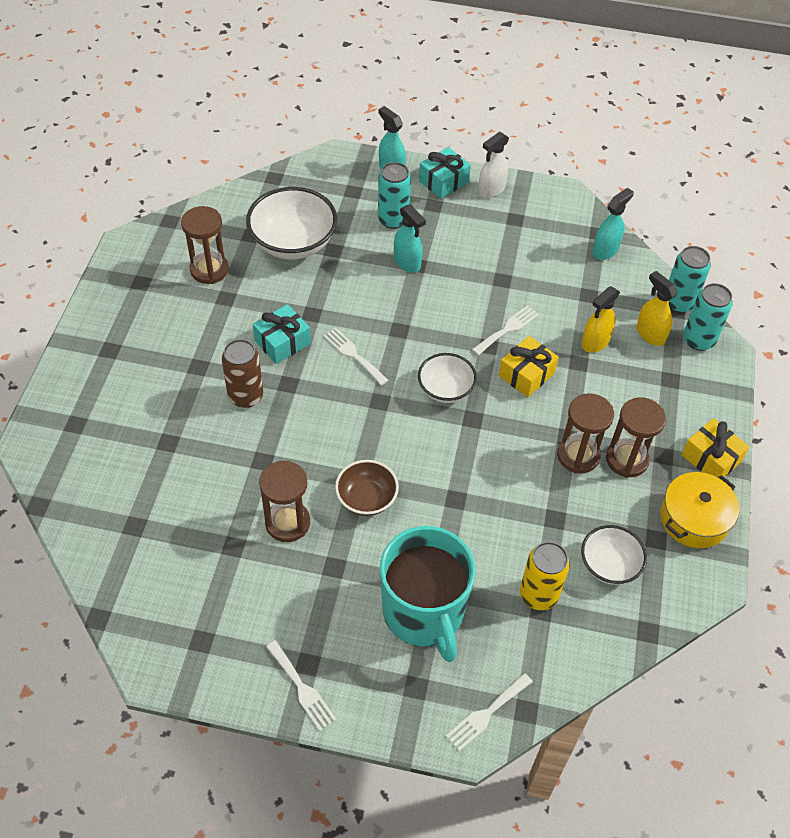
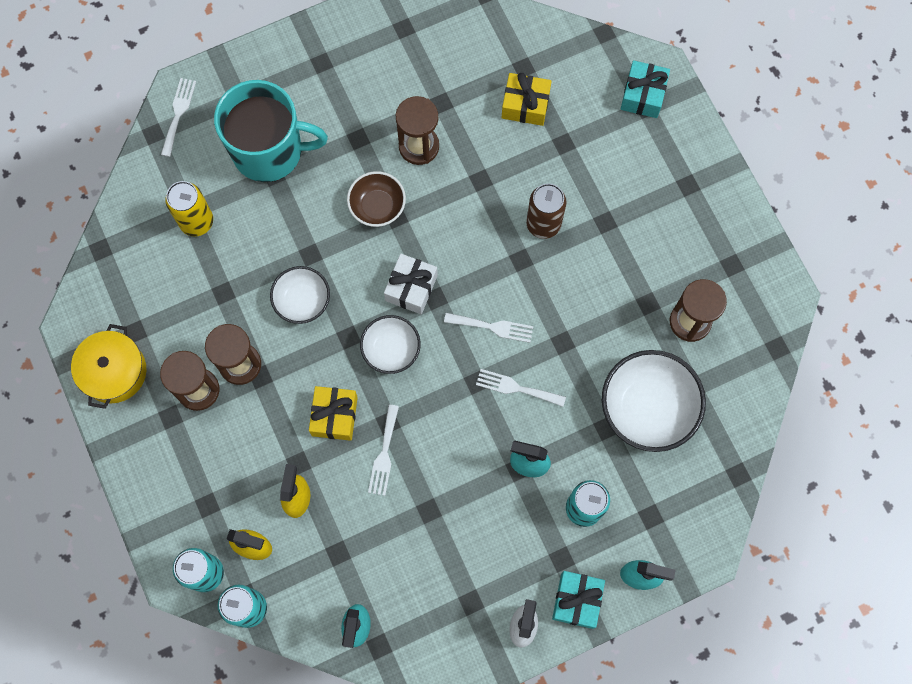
camera: 145 degrees right, 20 degrees up
turquoise gift [253,304,311,364] -> turquoise gift moved to [621,60,670,118]
white fork [266,640,336,731] -> white fork moved to [476,369,566,407]
turquoise mug [380,526,476,662] -> turquoise mug turned 150 degrees clockwise [214,80,328,182]
white bowl [581,525,647,585] -> white bowl moved to [270,266,330,324]
yellow gift [682,418,749,477] -> yellow gift moved to [502,73,552,126]
none -> white gift [384,254,438,314]

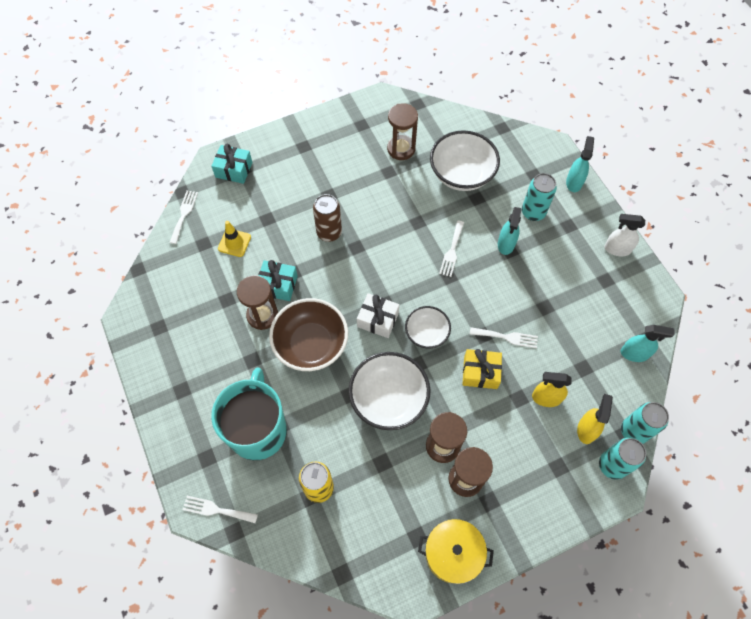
camera: 90 degrees left, 10 degrees down
white bowl [270,266,330,324] -> white bowl [348,352,431,430], size x1.67
brown bowl [347,171,406,227] -> brown bowl [269,298,348,371], size x1.67
white fork [444,313,533,343] -> white fork moved to [169,190,198,244]
yellow gift [502,73,552,126] -> yellow traffic cone [218,221,251,257]
turquoise gift [552,571,605,629] -> turquoise gift moved to [258,260,298,301]

